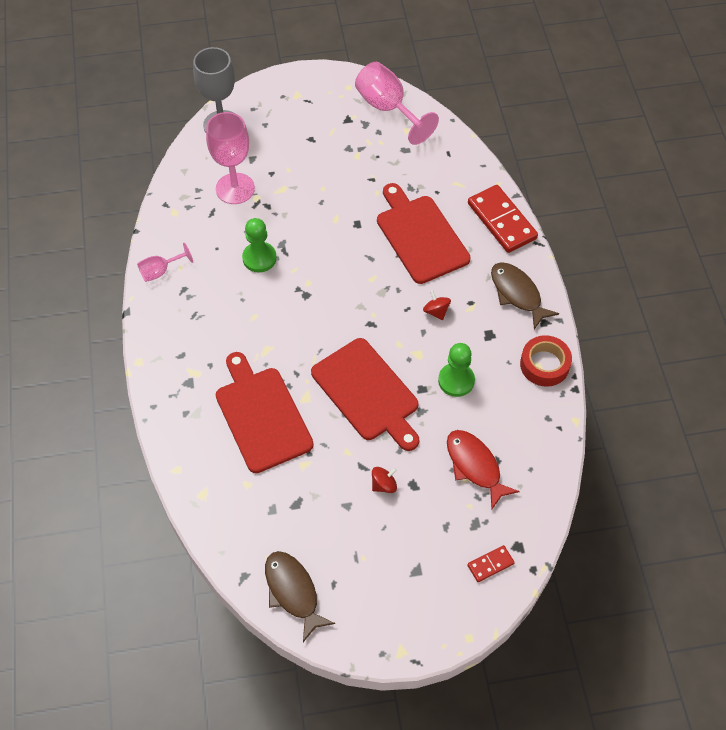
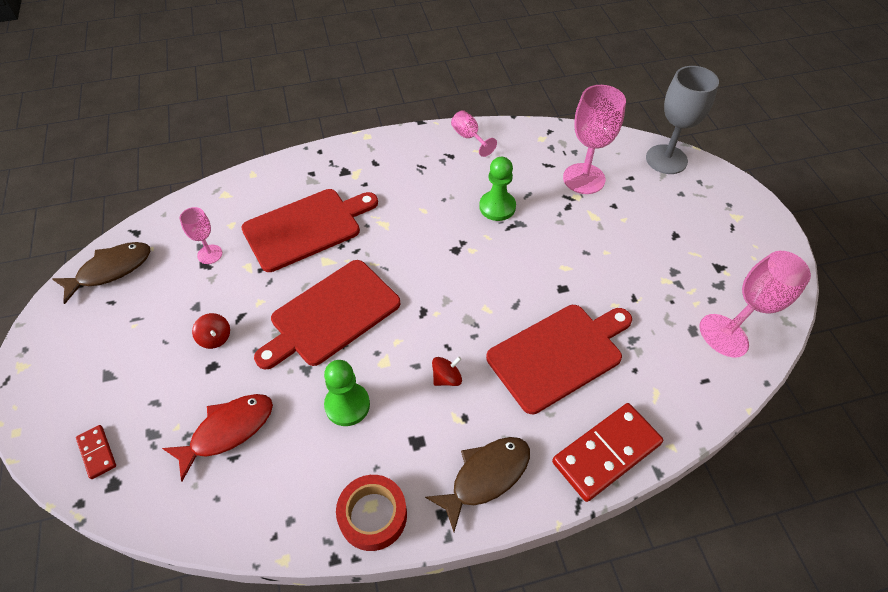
camera: 85 degrees right, 5 degrees down
none -> pink goblet [180,207,222,264]

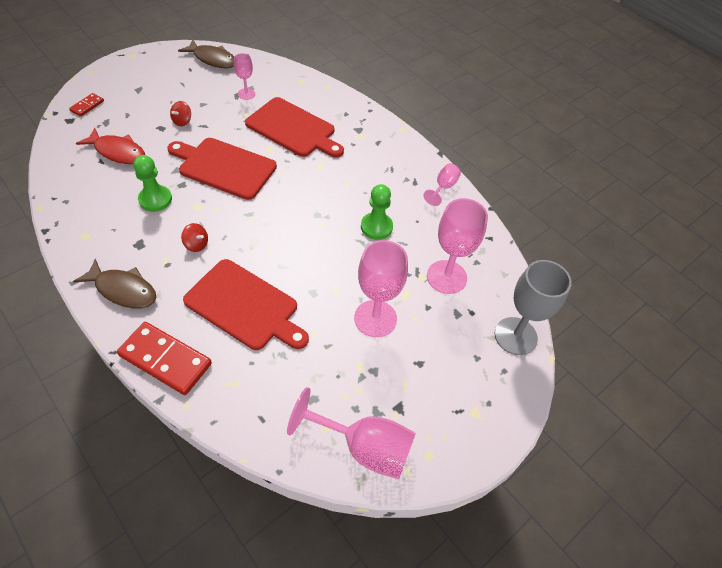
camera: 60 degrees right, 0 degrees up
red tape [336,475,407,551] -> none
none -> pink goblet [354,240,408,337]

